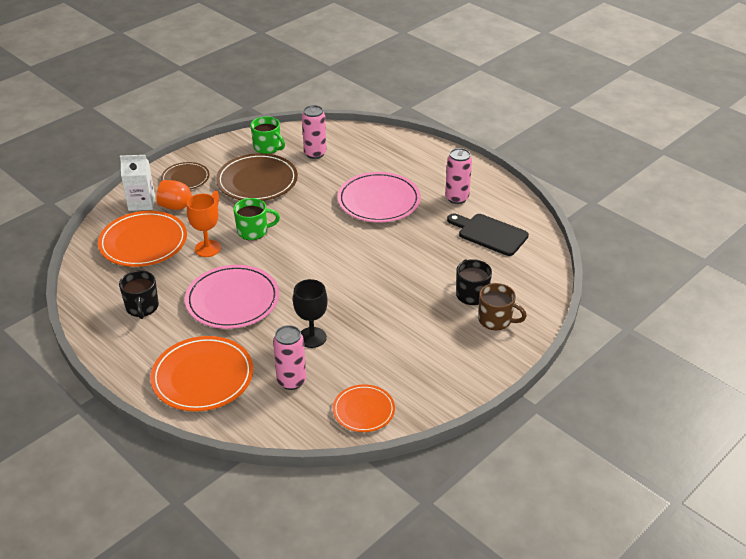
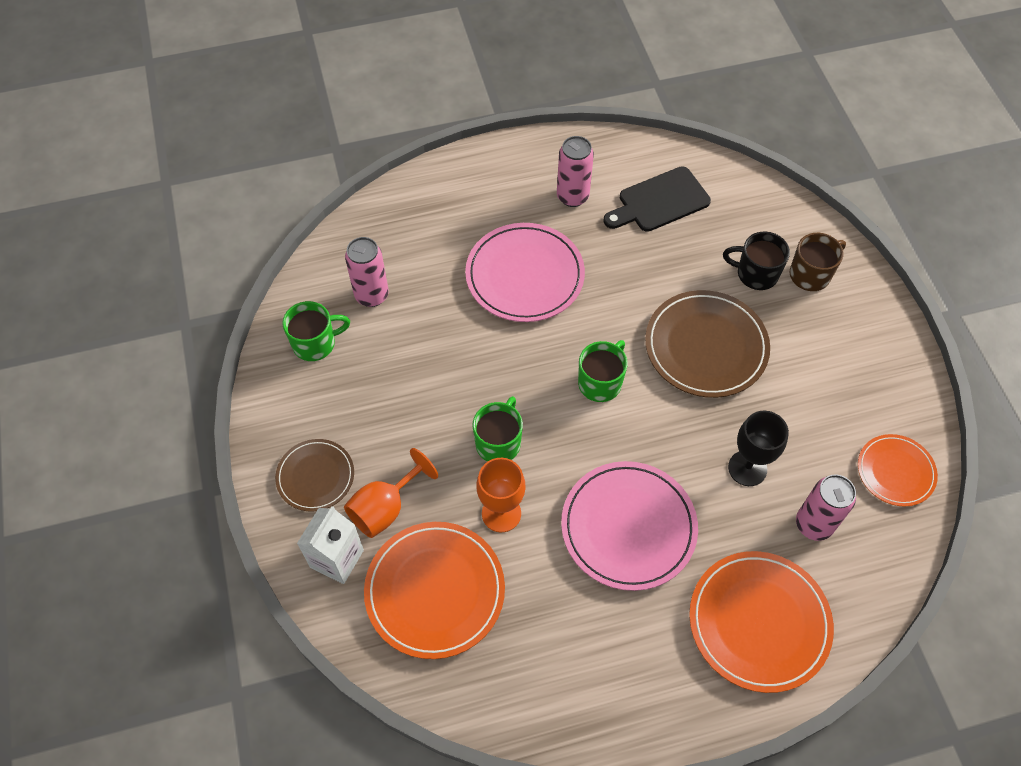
camera: 60 degrees left, 20 degrees up
black mug [119,270,159,319] -> none
brown plate [216,153,298,201] -> brown plate moved to [645,290,770,398]
none -> green mug [578,340,628,402]

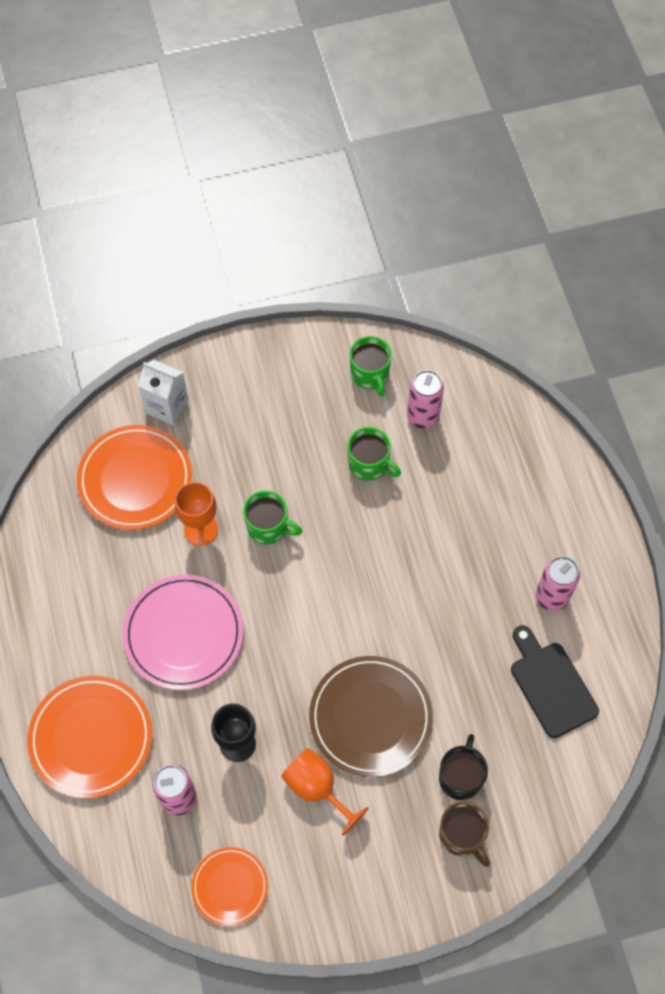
camera: 90 degrees right, 5 degrees up
brown plate [275,439,354,512] -> none
orange goblet [344,448,438,538] -> orange goblet moved to [281,748,369,836]
pink plate [465,223,585,322] -> none
green mug [578,340,628,402] -> green mug moved to [347,427,401,481]

